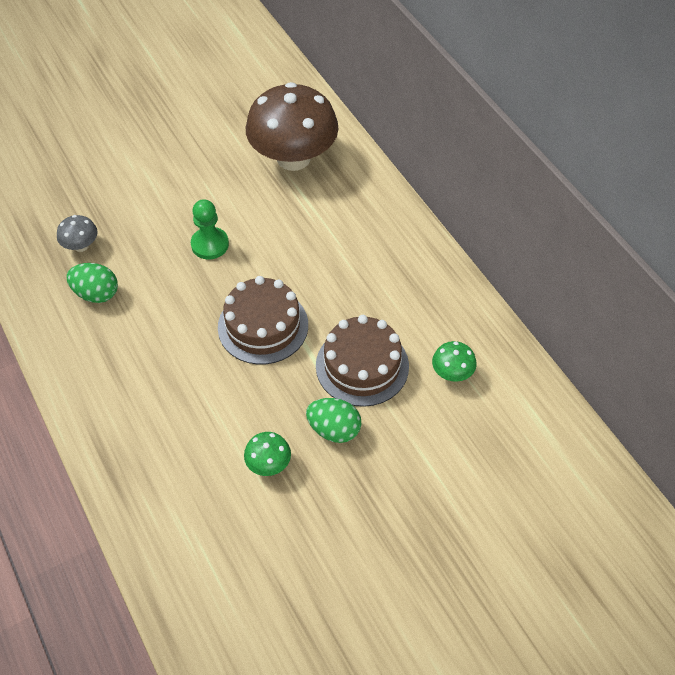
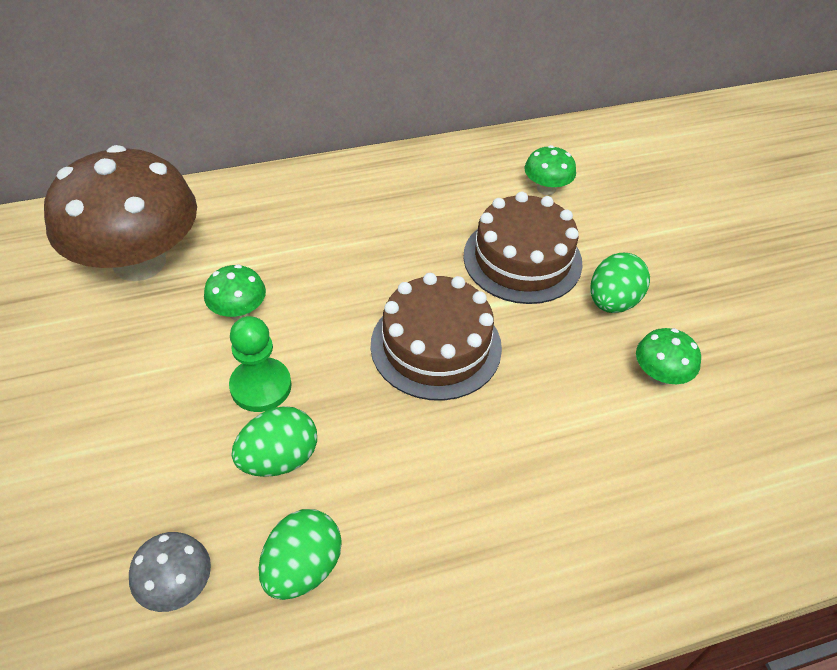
camera: 80 degrees left, 5 degrees down
none -> green mushroom [204,265,266,320]
none -> green egg [231,406,317,477]

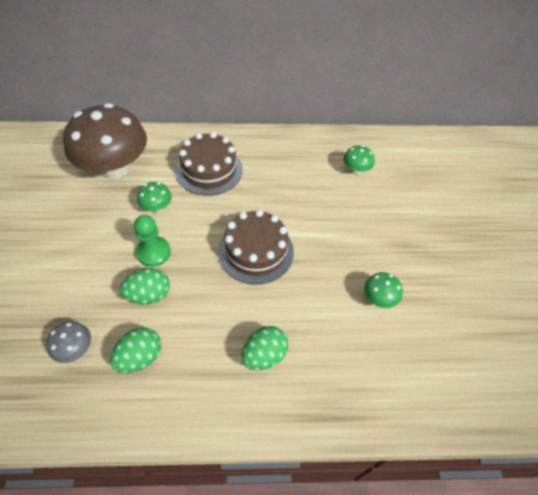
camera: 15 degrees right, 5 degrees up
brown cake [463,192,582,304] -> brown cake moved to [176,132,242,196]
green egg [591,253,650,313] -> green egg moved to [241,326,288,370]

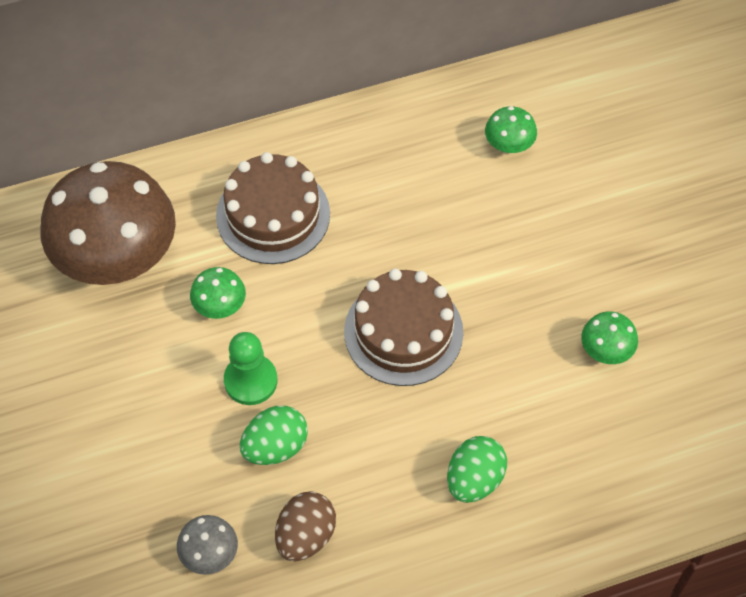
camera: 15 degrees left, 5 degrees up
green egg [110,327,161,373] -> brown egg [275,491,336,561]

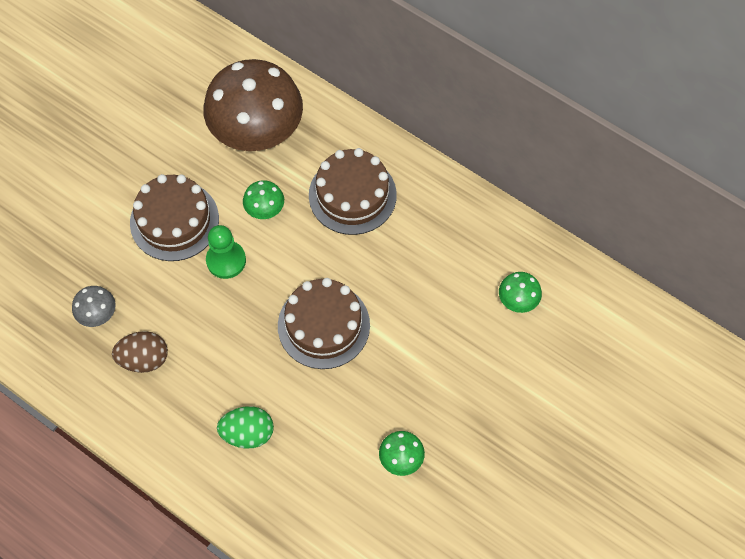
camera: 55 degrees right, 5 degrees up
green egg [240,406,308,465] -> none
none -> brown cake [130,174,219,261]

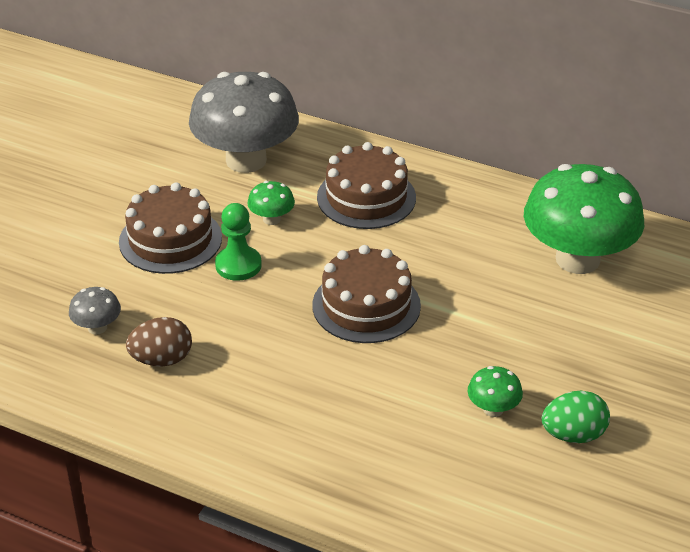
camera: 10 degrees left, 25 degrees down
brown mushroom [203,59,303,151] -> grey mushroom [189,72,299,173]
green egg [217,406,274,448] -> green egg moved to [542,391,610,443]
green mushroom [499,272,542,313] -> green mushroom [524,164,644,274], size x2.41

